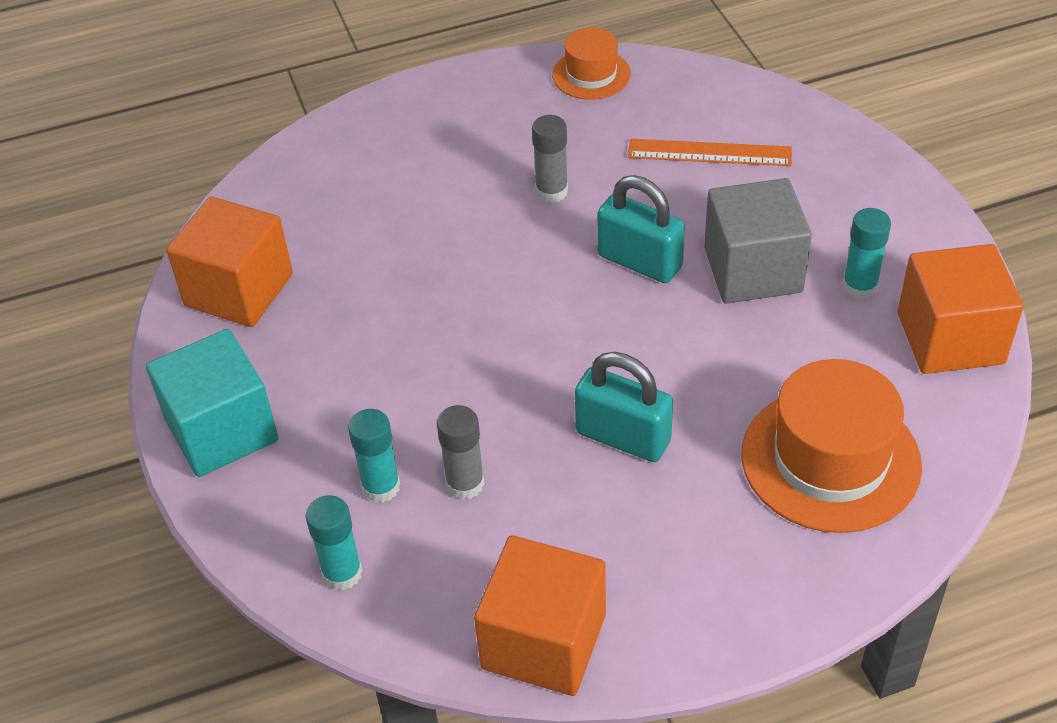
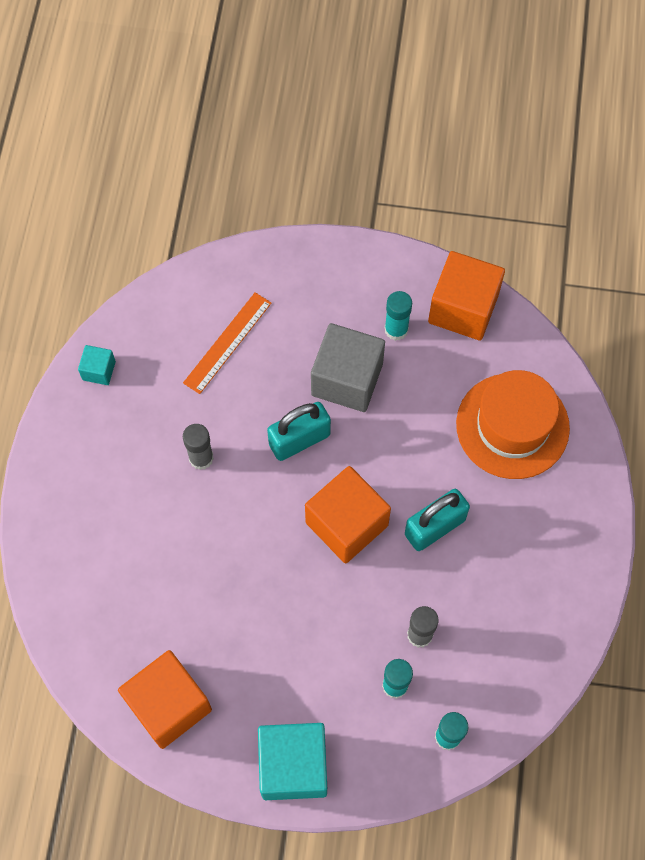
camera: 65 degrees left, 20 degrees up
orange cube [474,535,606,696] -> orange cube moved to [305,466,391,563]
orange hat [552,28,631,100] -> turquoise cube [78,345,116,385]

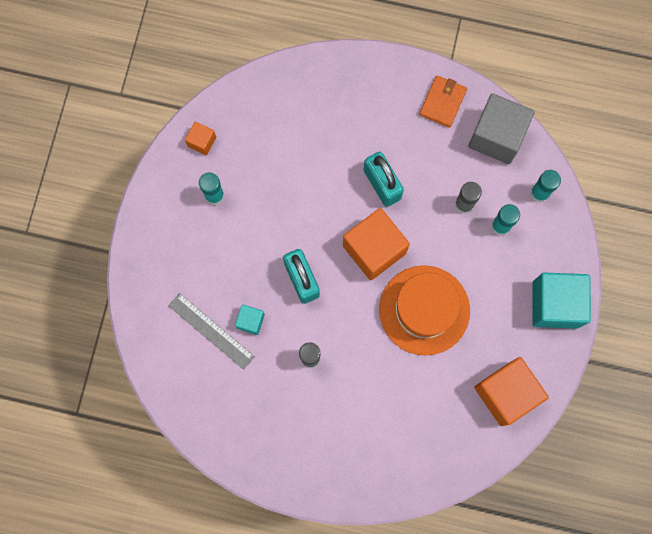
camera: 85 degrees left, 10 degrees up
turquoise cube [78,345,116,385] -> turquoise cube moved to [235,304,265,335]
orange ruler [183,292,272,394] -> grey ruler [168,293,255,370]
grey cube [311,323,385,412] -> grey cube moved to [468,93,535,164]
orange cube [428,251,505,340] -> orange cube [185,122,216,155], size x0.48
orange hat [456,370,570,479] -> orange hat moved to [379,265,470,355]
none -> orange wallet [419,76,467,128]

